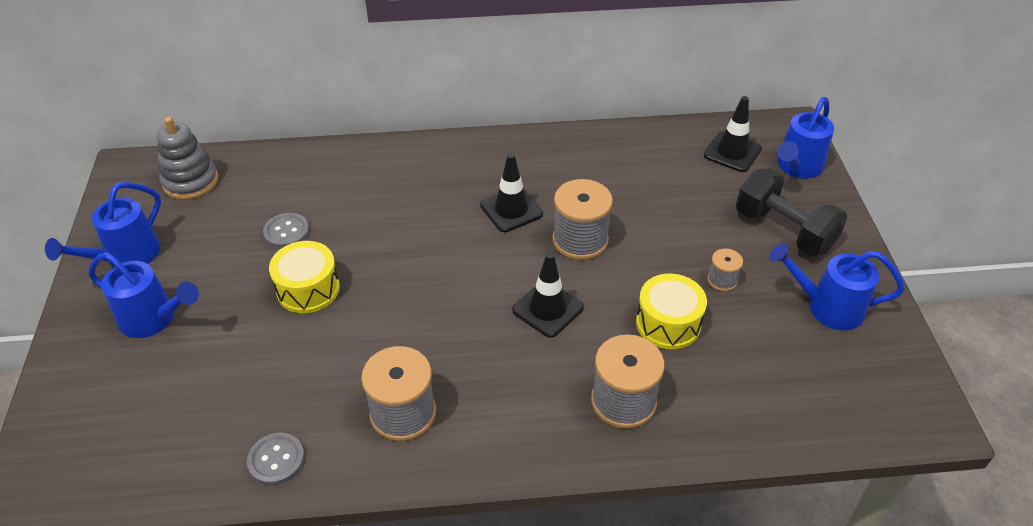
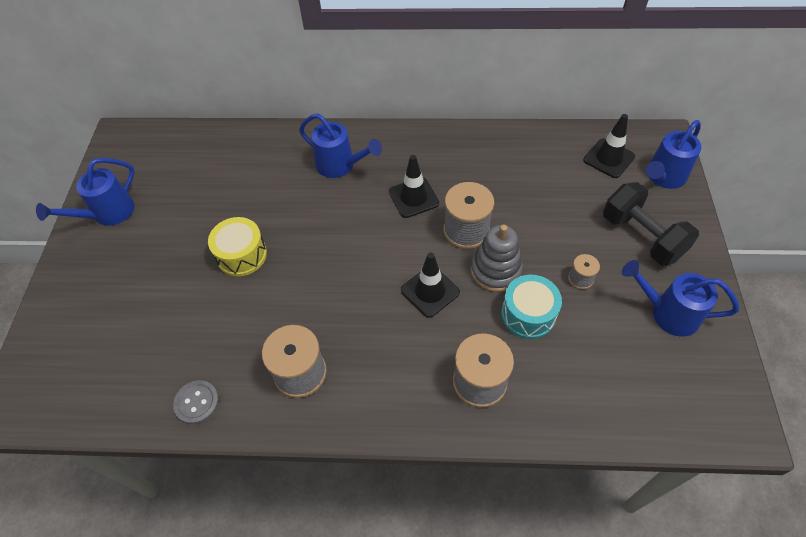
camera: 10 degrees right, 10 degrees up
blue watering can [89,252,199,338] -> blue watering can moved to [299,113,382,178]
grey stacking toy [157,117,218,200] -> grey stacking toy moved to [471,225,523,292]
grey button [263,213,309,248] -> none
yellow drum [636,274,707,349] -> turquoise drum [501,275,562,339]

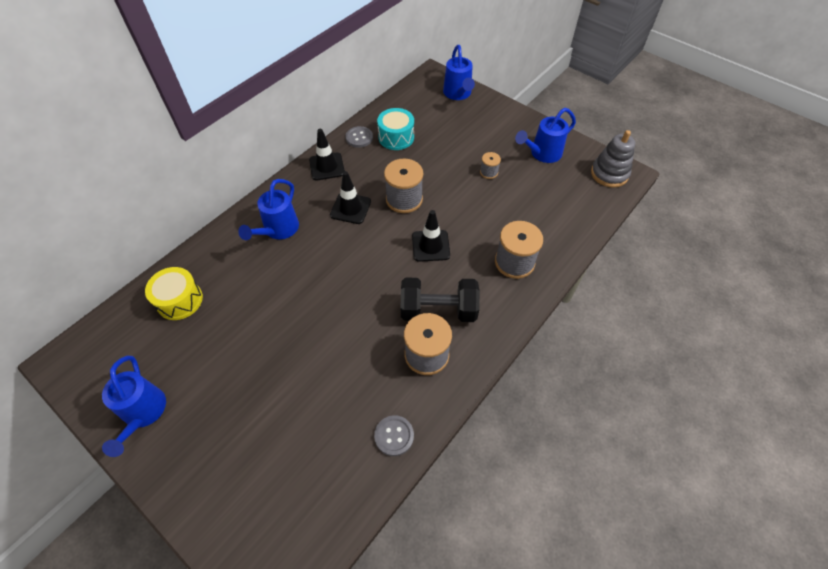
camera: 55 degrees left, 0 degrees up
yellow drum [208,217,267,276] -> yellow drum moved to [145,267,203,320]
blue watering can [299,113,382,178] -> blue watering can turned 135 degrees clockwise [238,179,299,240]
grey stacking toy [471,225,523,292] -> grey stacking toy moved to [591,130,635,188]
turquoise drum [501,275,562,339] -> turquoise drum moved to [377,108,414,150]
black traffic cone [583,114,635,178] -> black traffic cone moved to [309,129,345,180]
black dumbbell [603,182,699,266] -> black dumbbell moved to [401,277,480,322]
none -> grey button [345,126,373,148]

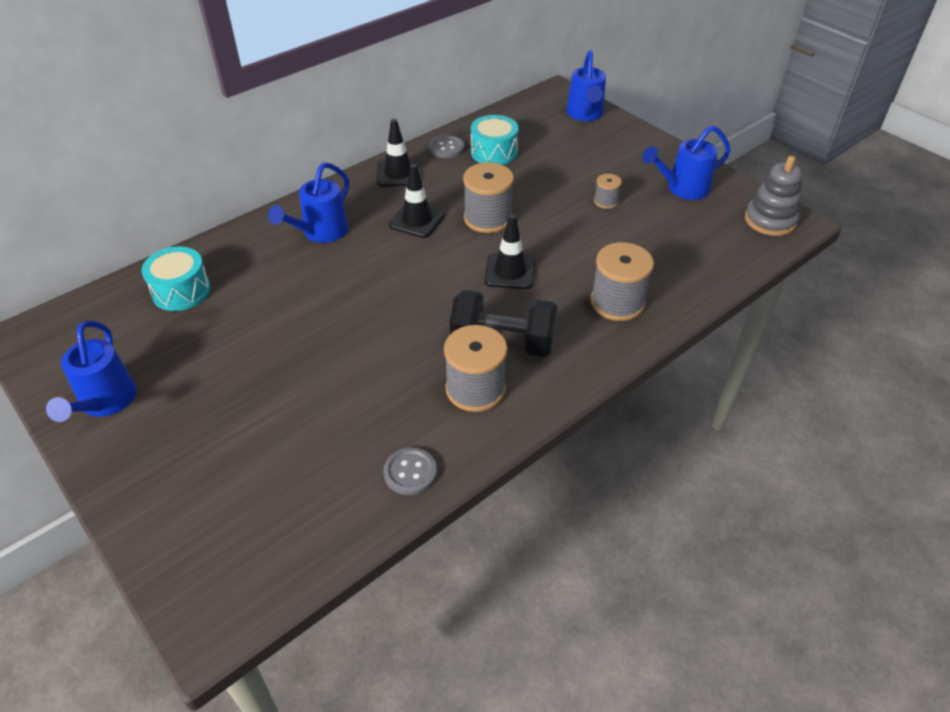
camera: 10 degrees right, 10 degrees down
yellow drum [145,267,203,320] -> turquoise drum [141,247,211,311]

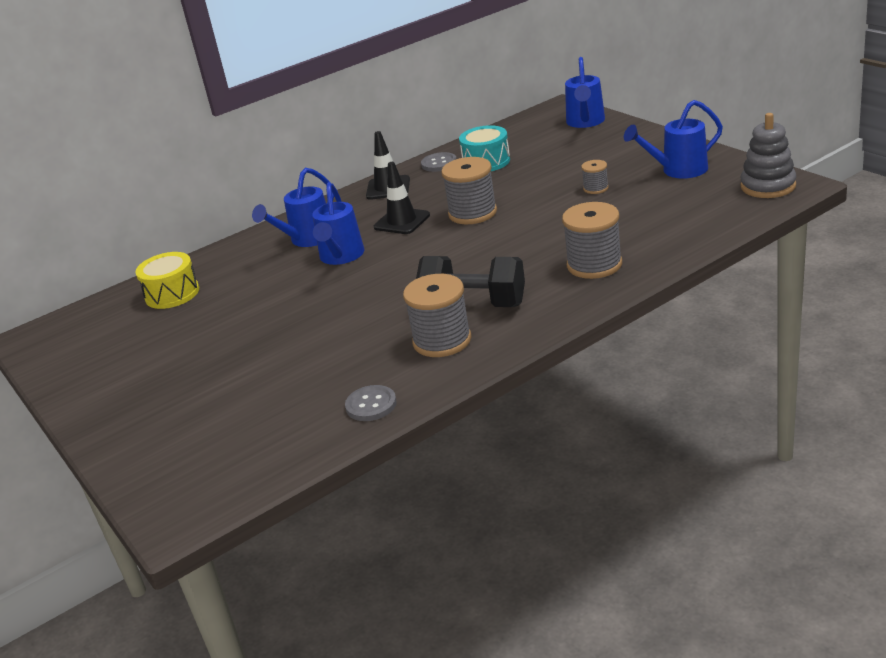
camera: 10 degrees right, 15 degrees down
blue watering can [46,321,137,422] -> blue watering can moved to [312,182,364,265]
turquoise drum [141,247,211,311] -> yellow drum [135,252,199,309]
black traffic cone [484,214,535,289] -> none

